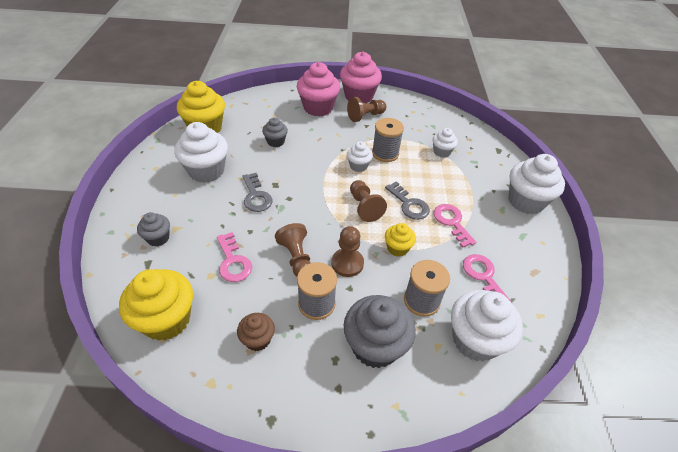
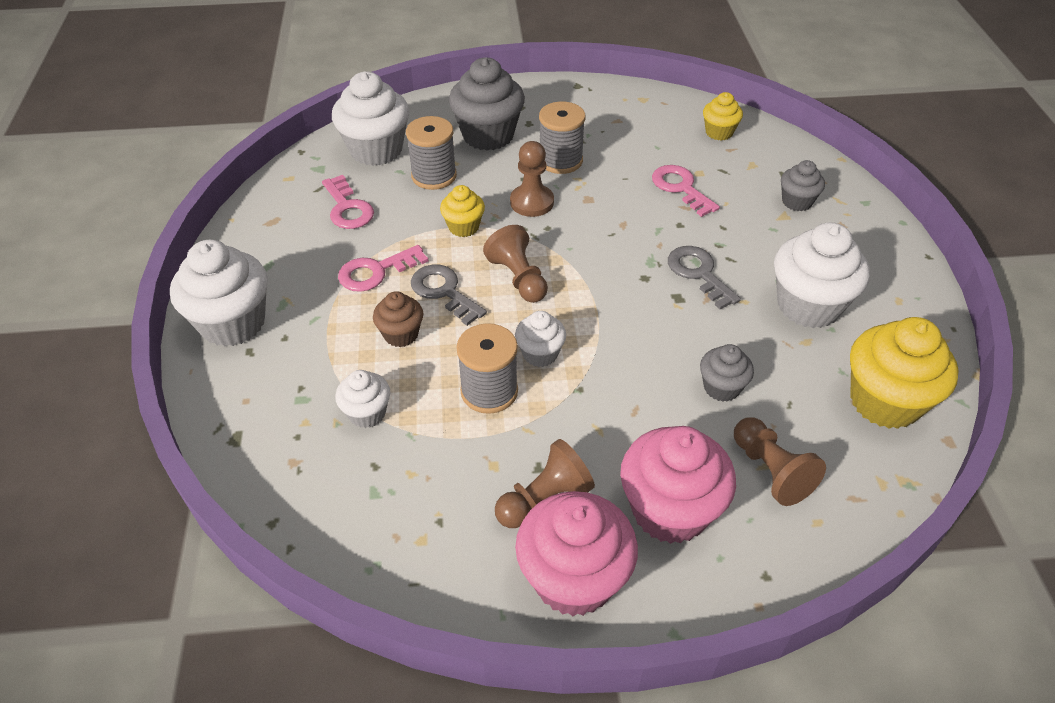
camera: 175 degrees right, 0 degrees up
yellow cupcake [119,269,193,341] -> yellow cupcake [703,92,743,141], size x0.53
brown cupcake [237,313,275,351] -> brown cupcake moved to [373,291,423,347]
brown pawn [275,223,310,277] -> brown pawn moved to [734,417,826,506]
pink key [433,204,476,248] -> pink key turned 90 degrees clockwise [338,245,428,292]

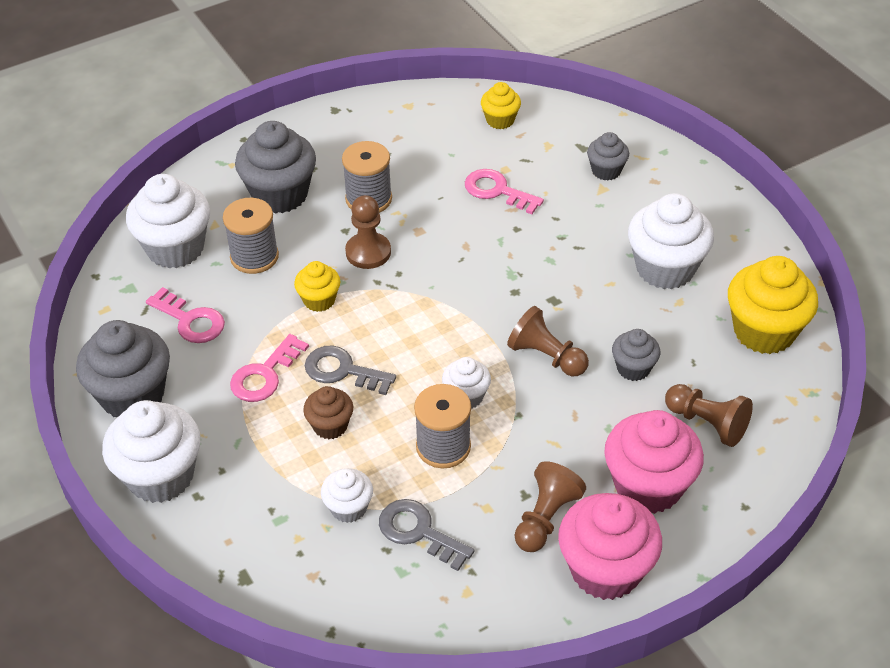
camera: 25 degrees left, 0 degrees up
brown pawn [483,225,548,303] -> brown pawn moved to [507,306,589,376]
grey key [668,246,741,309] -> grey key moved to [379,499,474,571]
none -> grey cupcake [76,320,170,417]

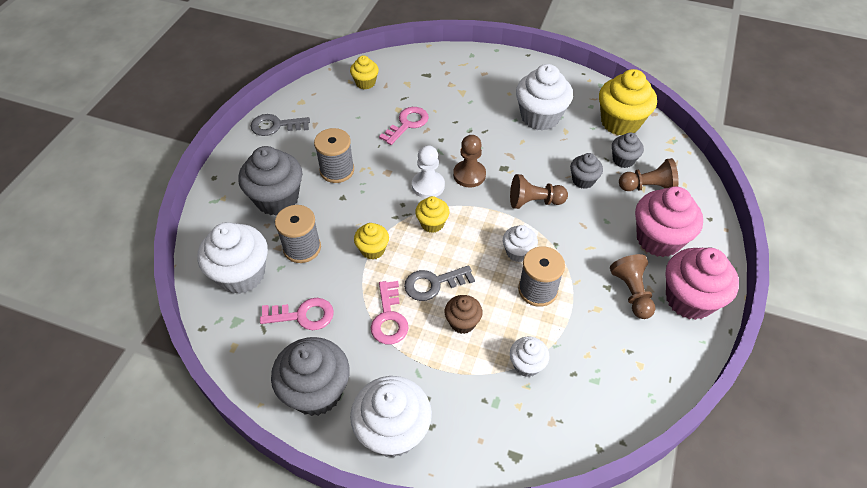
camera: 40 degrees left, 5 degrees up
brown pawn [345,195,391,269] -> brown pawn moved to [453,135,486,188]
grey key [379,499,474,571] -> grey key moved to [250,114,310,136]
pink key [465,169,544,214] -> pink key turned 135 degrees clockwise [379,107,429,145]
grey cupcake [587,132,629,181] -> grey cupcake moved to [612,133,644,168]
none -> white pawn [412,145,445,198]
none -> yellow cupcake [415,196,449,233]

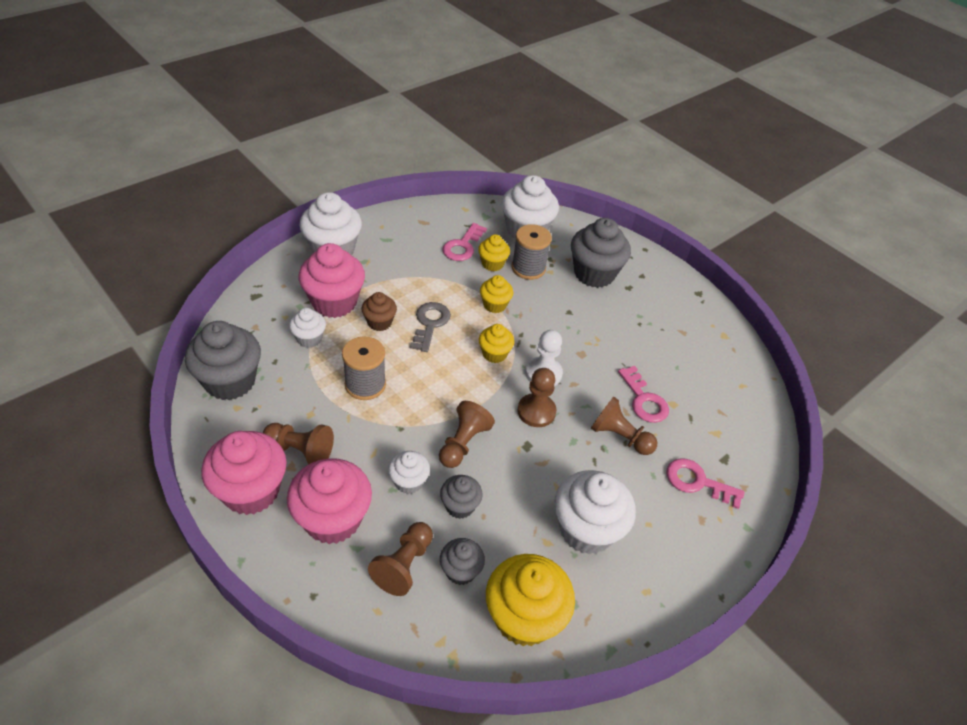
camera: 115 degrees right, 5 degrees down
grey key [250,114,310,136] -> none
grey cupcake [271,337,350,416] -> grey cupcake moved to [185,321,261,400]
grey spool [314,128,354,183] -> none
yellow cupcake [350,55,379,89] -> yellow cupcake moved to [478,234,510,271]
pink key [370,281,409,344] -> pink key moved to [667,458,745,509]
white cupcake [503,225,538,262] -> white cupcake moved to [388,451,430,494]
none -> pink cupcake [298,243,365,318]
none -> brown pawn [591,397,657,455]

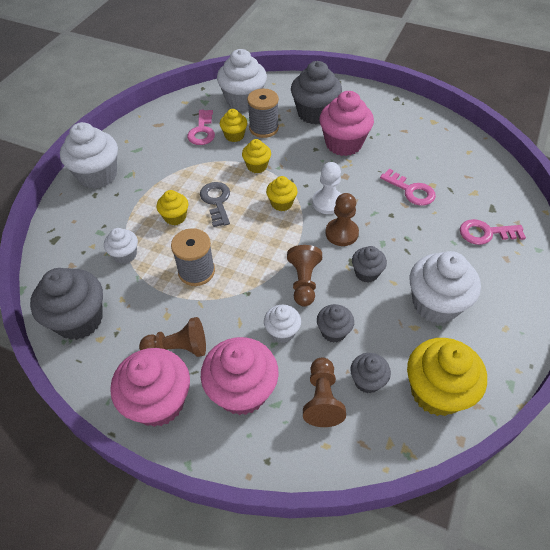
camera: 20 degrees left, 5 degrees up
pink cupcake [298,243,365,318] -> pink cupcake moved to [320,91,374,156]
brown cupcake [362,292,397,331] -> yellow cupcake [157,190,188,225]
brown pawn [591,397,657,455] -> none
none -> grey cupcake [352,246,387,283]

